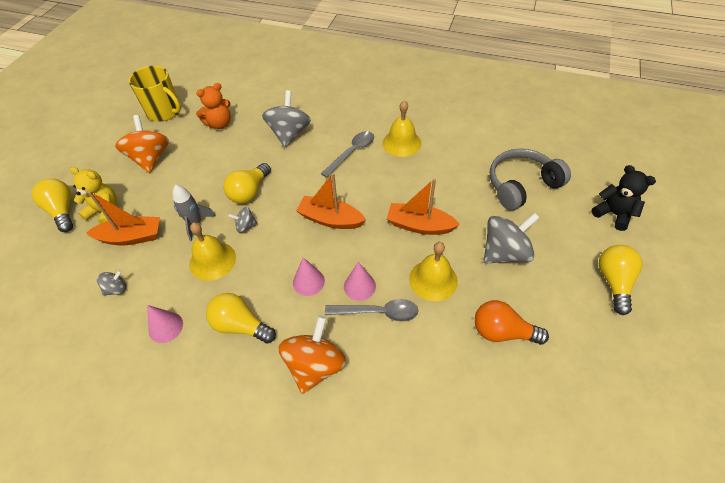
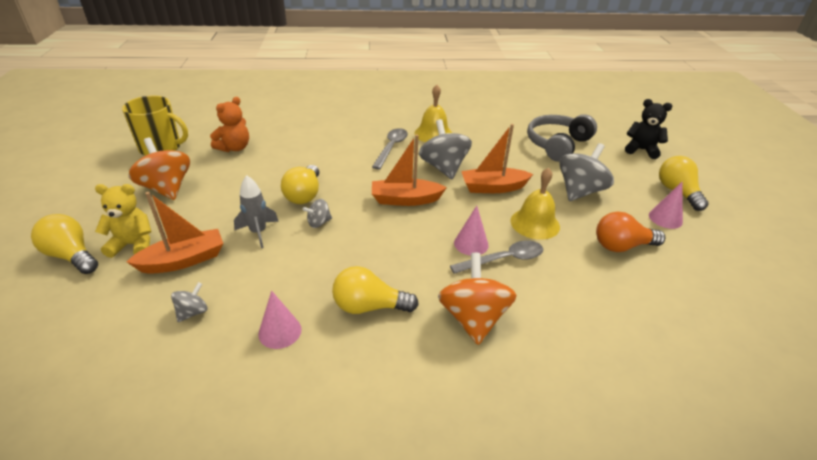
camera: 25 degrees left, 15 degrees down
yellow bell [189,222,236,281] -> none
grey spinning top [262,90,311,147] -> grey spinning top moved to [419,119,472,179]
pink cone [293,257,325,296] -> pink cone moved to [649,182,683,229]

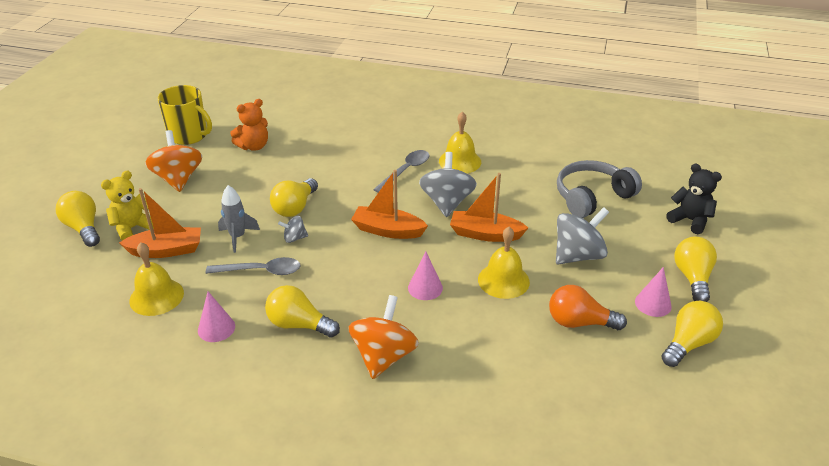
camera: 20 degrees right, 0 degrees up
yellow teddy bear [95,184,151,258] -> yellow teddy bear turned 60 degrees counterclockwise [101,171,154,240]
grey spinning top [171,282,208,322] -> yellow bell [129,242,184,316]
grey spoon [450,240,543,274] -> grey spoon moved to [206,257,301,275]
none -> yellow light bulb [661,301,723,367]

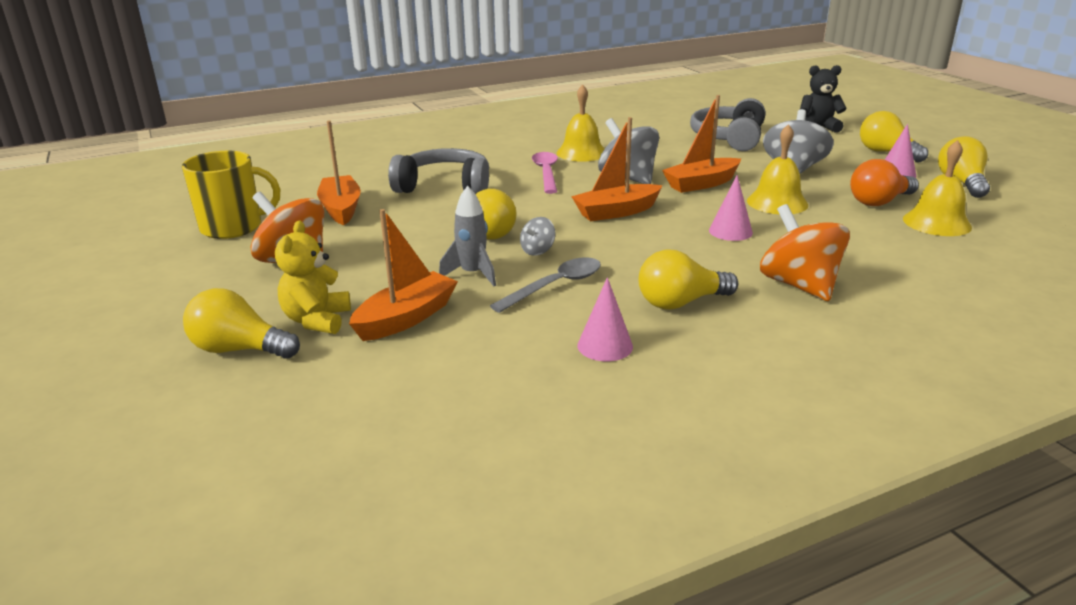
camera: 40 degrees left, 10 degrees down
yellow bell [129,242,184,316] -> yellow bell moved to [903,140,972,236]
orange teddy bear [230,99,268,151] -> orange boat [317,121,361,225]
grey spoon [373,150,429,193] -> pink spoon [532,152,558,194]
none -> grey headphones [388,148,489,194]

